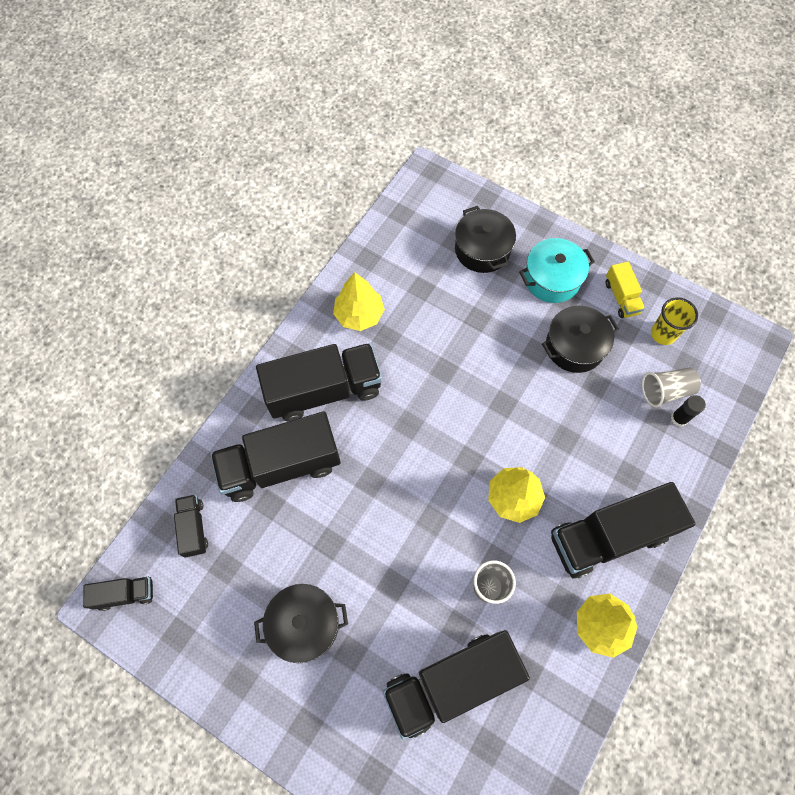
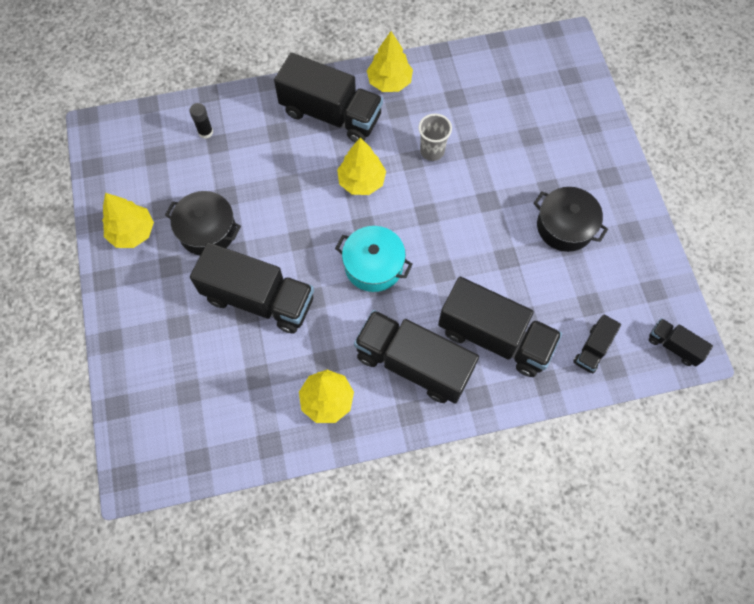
camera: 135 degrees left, 0 degrees up
black truck [383,630,530,740] -> black truck moved to [190,242,314,334]
black pot [455,206,516,273] -> none
turquoise pot [519,238,595,303] -> turquoise pot moved to [335,226,413,292]
yellow truck [605,262,645,318] -> yellow tree [102,193,154,248]
grey cup [642,368,701,407] -> none
yellow cup [651,297,698,345] -> none

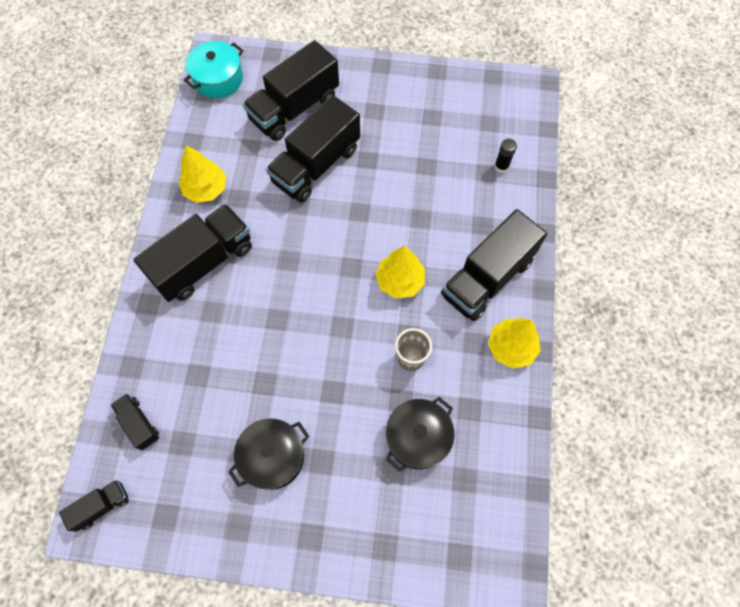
camera: 110 degrees right, 0 degrees up
yellow tree [102,193,154,248] -> none
black pot [165,191,241,256] -> black pot moved to [386,397,455,472]
turquoise pot [335,226,413,292] -> turquoise pot moved to [184,41,244,98]
black truck [438,277,562,377] -> black truck moved to [243,40,339,141]

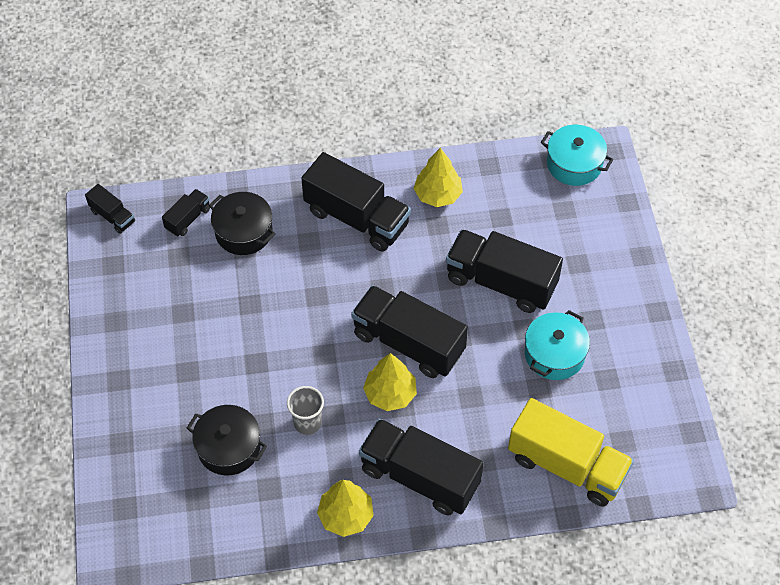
camera: 75 degrees right, 10 degrees down
black pot [228,418,309,490] -> black pot moved to [209,192,275,255]
black truck [243,40,339,141] -> black truck moved to [351,285,468,378]
black glue stick [494,139,517,173] -> yellow truck [508,398,634,507]
none -> turquoise pot [525,310,590,380]

